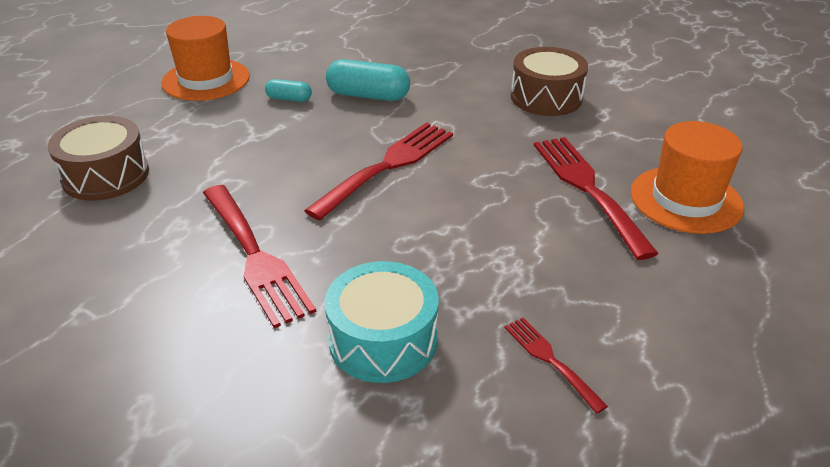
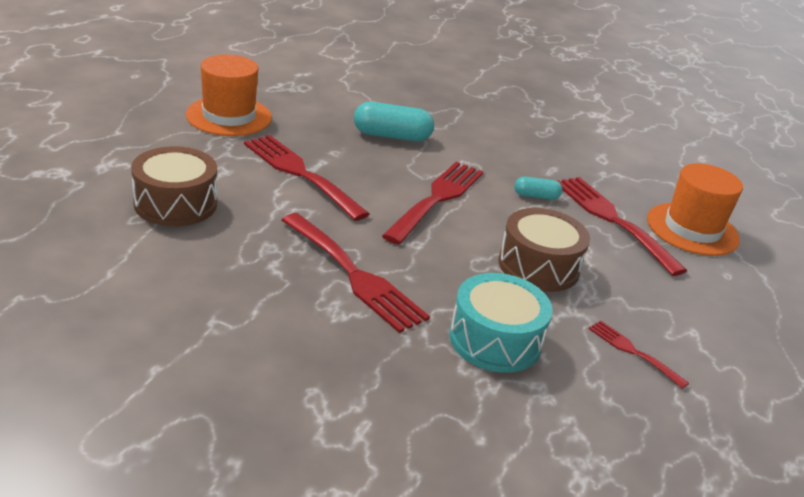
camera: 15 degrees left, 5 degrees down
turquoise capsule [265,79,312,102] -> turquoise capsule moved to [514,176,562,200]
brown drum [511,47,588,116] -> brown drum moved to [498,208,590,292]
none -> red fork [244,135,370,221]

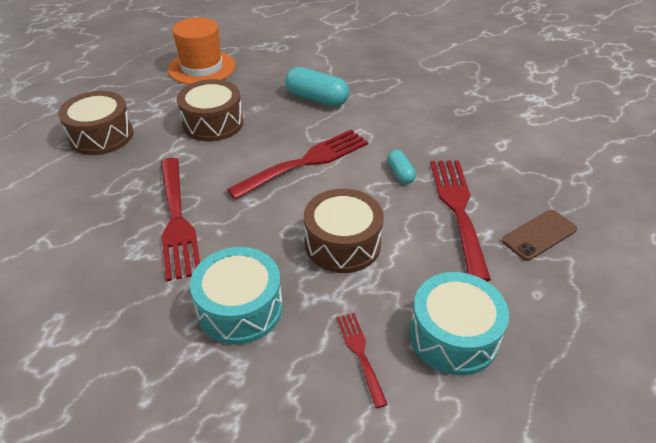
camera: 30 degrees right, 10 degrees up
red fork [244,135,370,221] -> brown drum [177,79,243,141]
turquoise capsule [514,176,562,200] -> turquoise capsule turned 45 degrees clockwise [387,150,416,184]
orange hat [647,163,743,256] -> brown phone [502,210,577,261]
none -> turquoise drum [409,272,509,375]

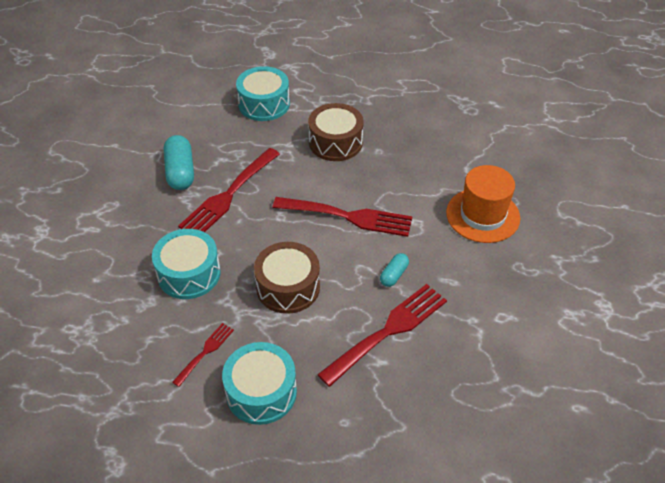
camera: 50 degrees right, 5 degrees up
brown drum [58,91,134,155] -> turquoise drum [236,66,290,121]
orange hat [168,17,235,85] -> orange hat moved to [446,165,520,243]
turquoise capsule [285,67,349,107] -> turquoise capsule moved to [164,135,194,190]
brown phone [502,210,577,261] -> none

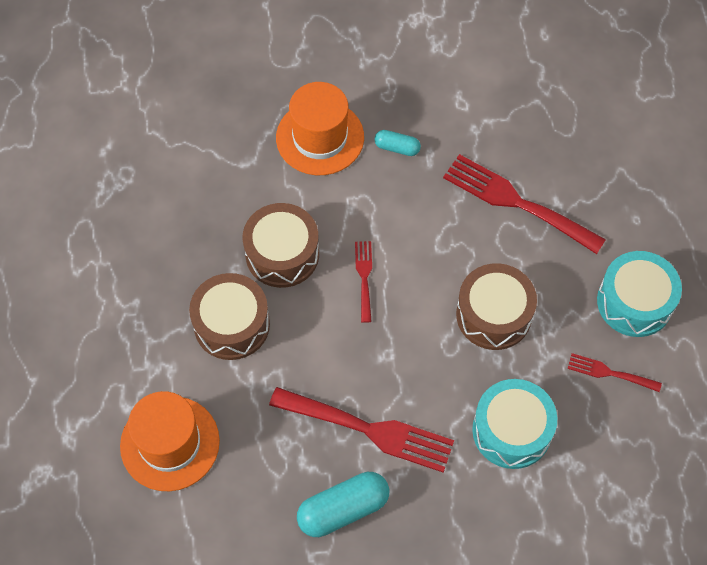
camera: 105 degrees left, 15 degrees up
turquoise drum [236,66,290,121] -> orange hat [120,391,220,491]
red fork [273,197,412,237] -> red fork [355,241,372,323], size x0.51
turquoise capsule [380,253,409,287] -> turquoise capsule moved to [374,130,421,156]
none -> brown drum [243,203,319,288]

